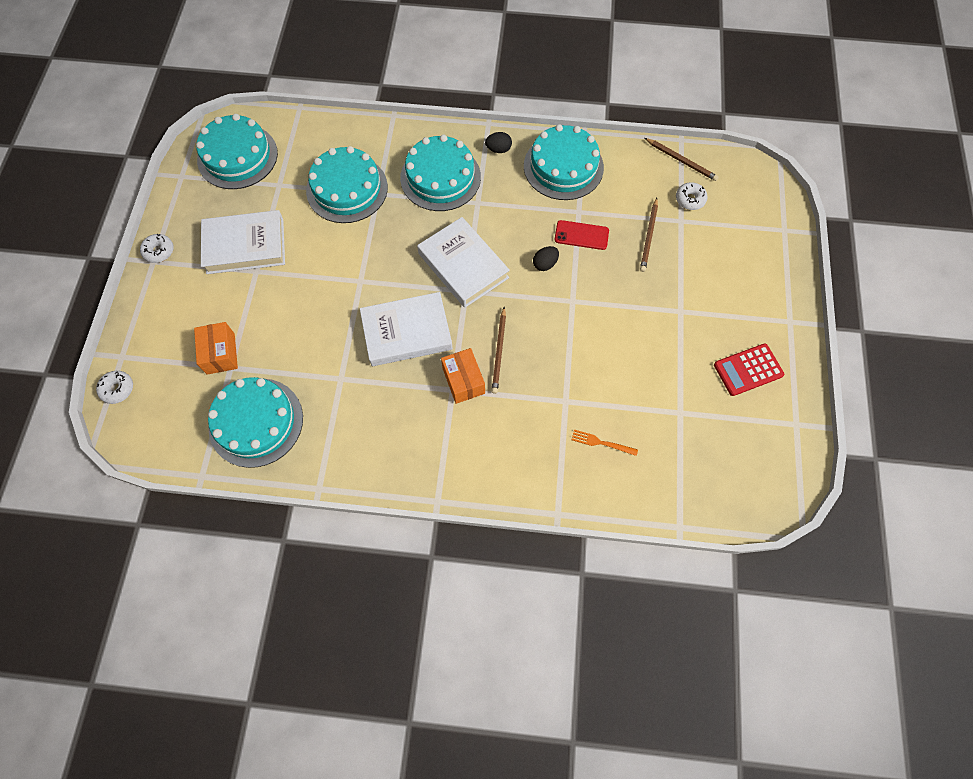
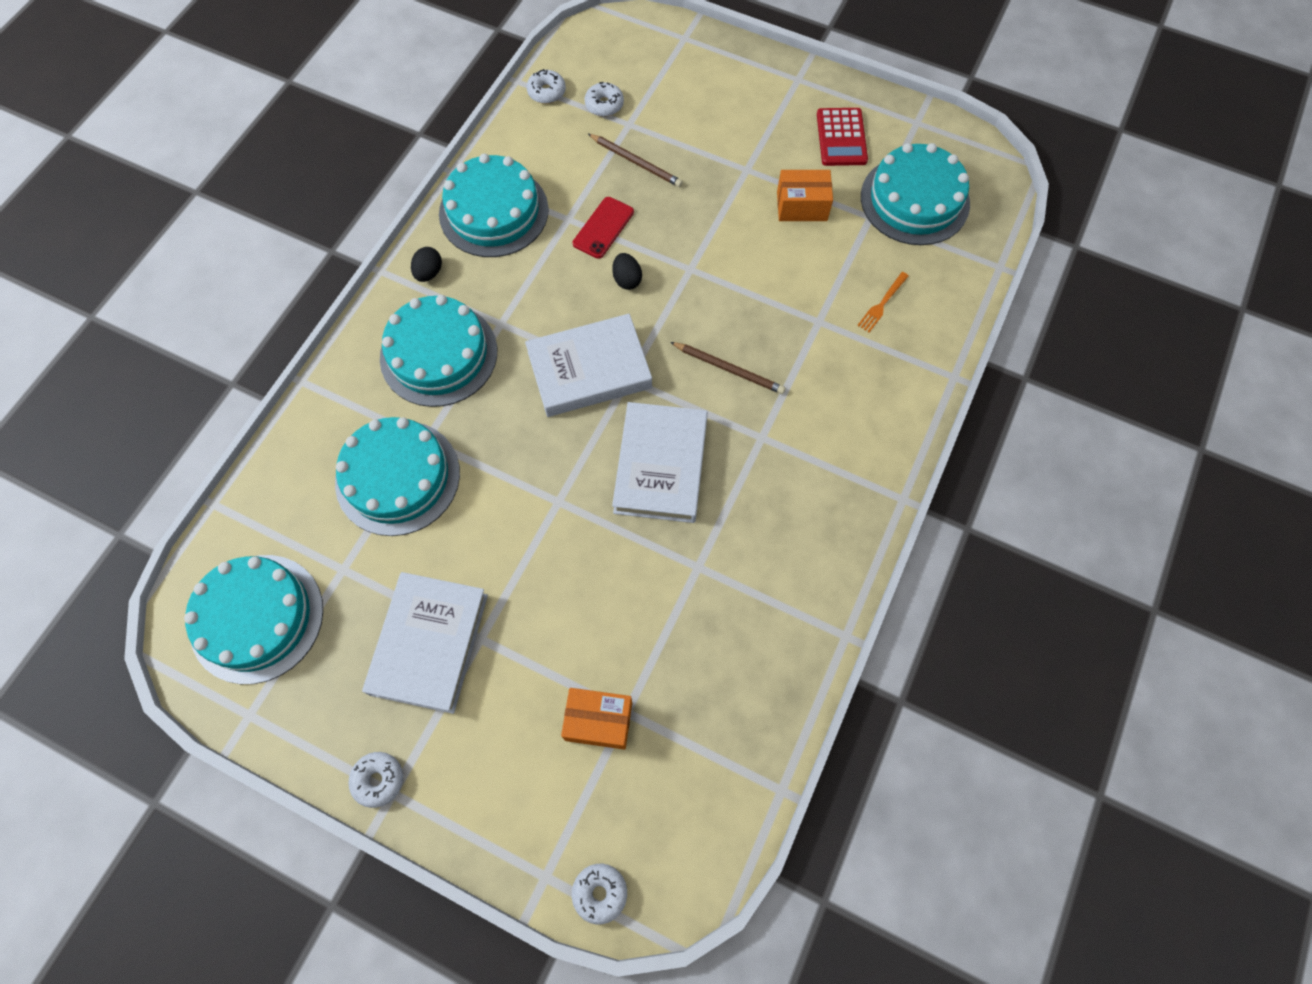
camera: 70 degrees left, 0 degrees up
turquoise cake [208,377,303,468] -> turquoise cake moved to [861,143,970,245]
orange box [441,348,485,404] -> orange box moved to [777,170,833,221]
brown pencil [645,138,719,181] -> white donut [527,69,566,104]

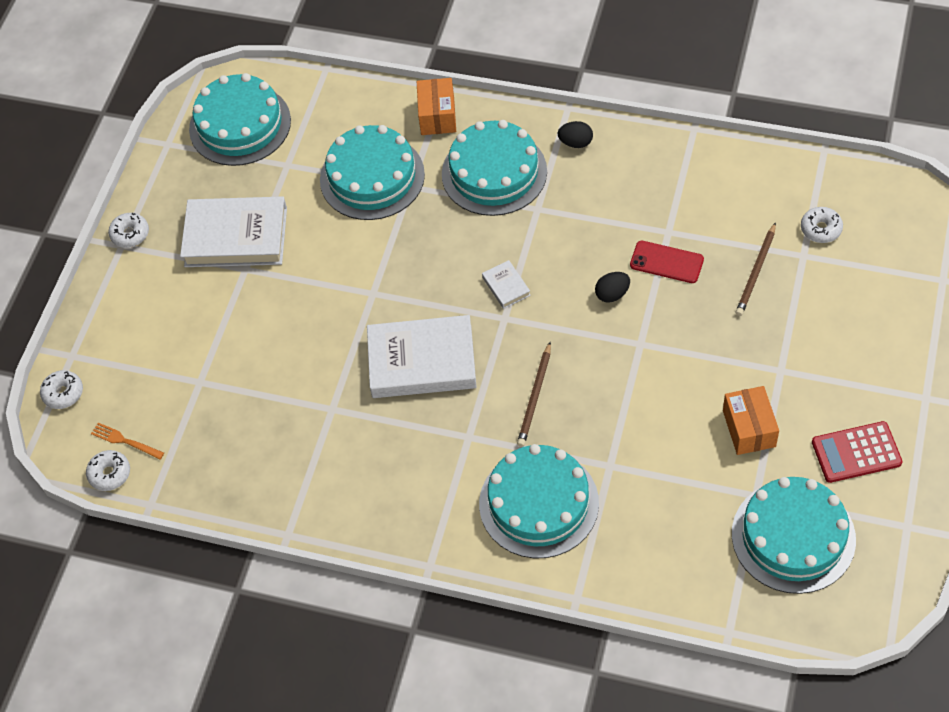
camera: 85 degrees right, 10 degrees down
turquoise cake [439,154,549,257] -> turquoise cake moved to [479,444,599,558]
white book [525,314,652,417] -> white book [482,260,531,309], size x0.43
white donut [527,69,566,104] -> white donut moved to [86,450,130,491]
orange box [561,688,632,750] -> orange box moved to [417,78,456,135]
orange fork [857,272,909,332] -> orange fork moved to [91,423,164,460]

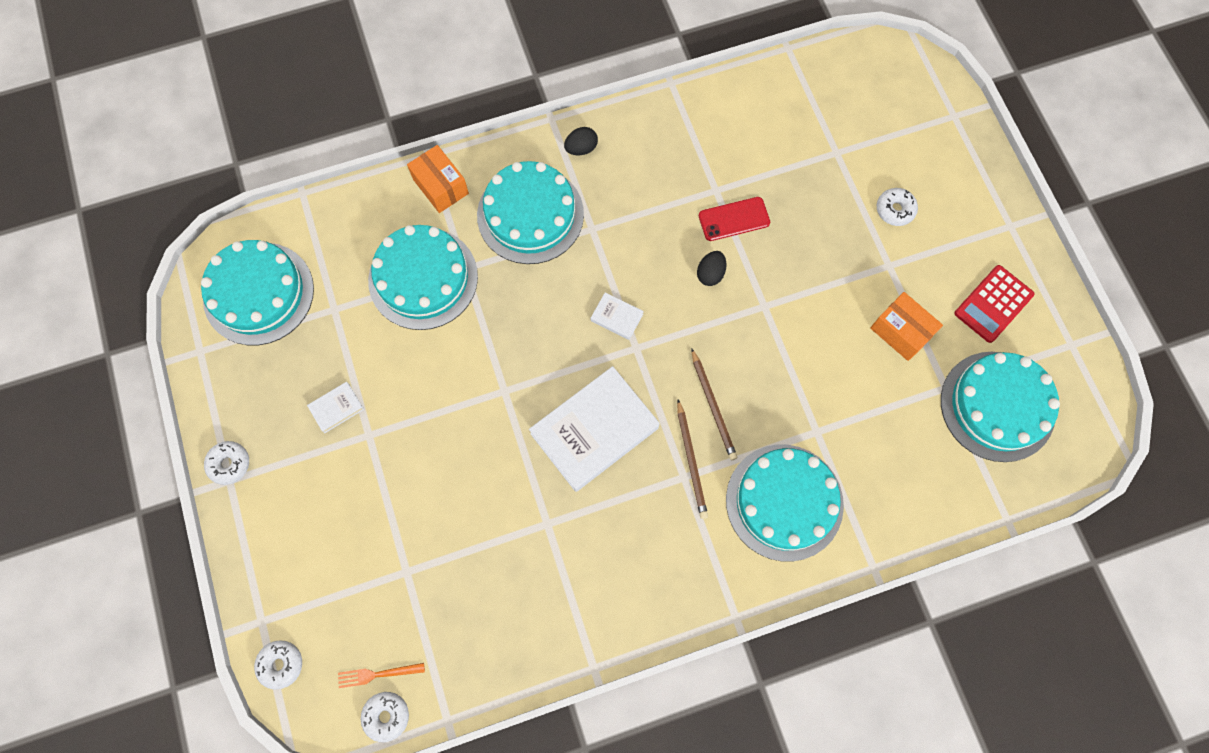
camera: 40 degrees left, 15 degrees up
white book [180,197,287,267] -> white book [307,382,364,433], size x0.43
brown pencil [735,222,776,316] -> brown pencil moved to [677,399,708,519]
white donut [801,207,843,243] -> white donut moved to [877,188,918,226]

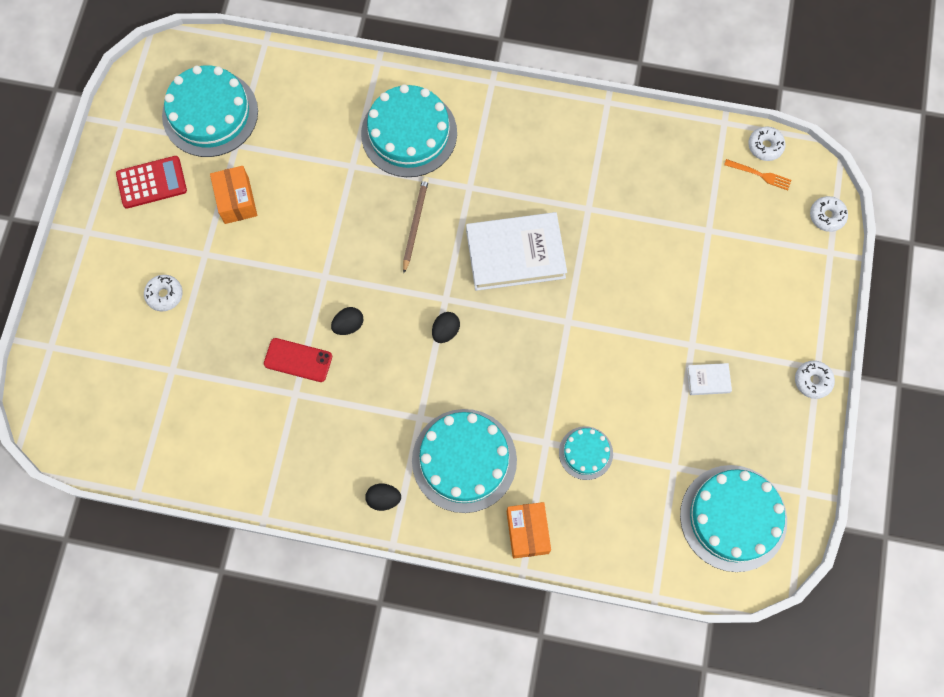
camera: 150 degrees left, 0 degrees up
turquoise cake [368,225,478,330] -> turquoise cake [559,426,613,480], size x0.52
white book [591,293,644,340] -> black egg [432,312,460,343]
brown pencil [677,399,708,519] -> none

